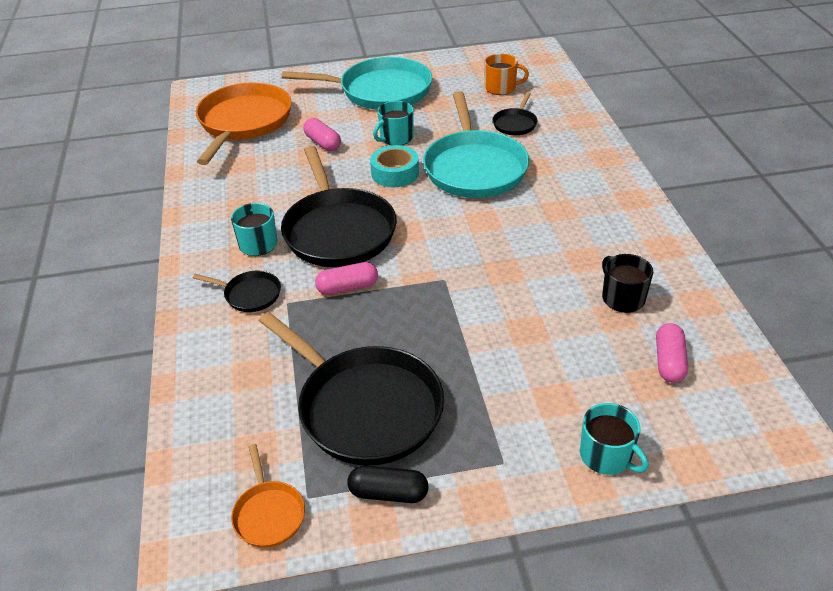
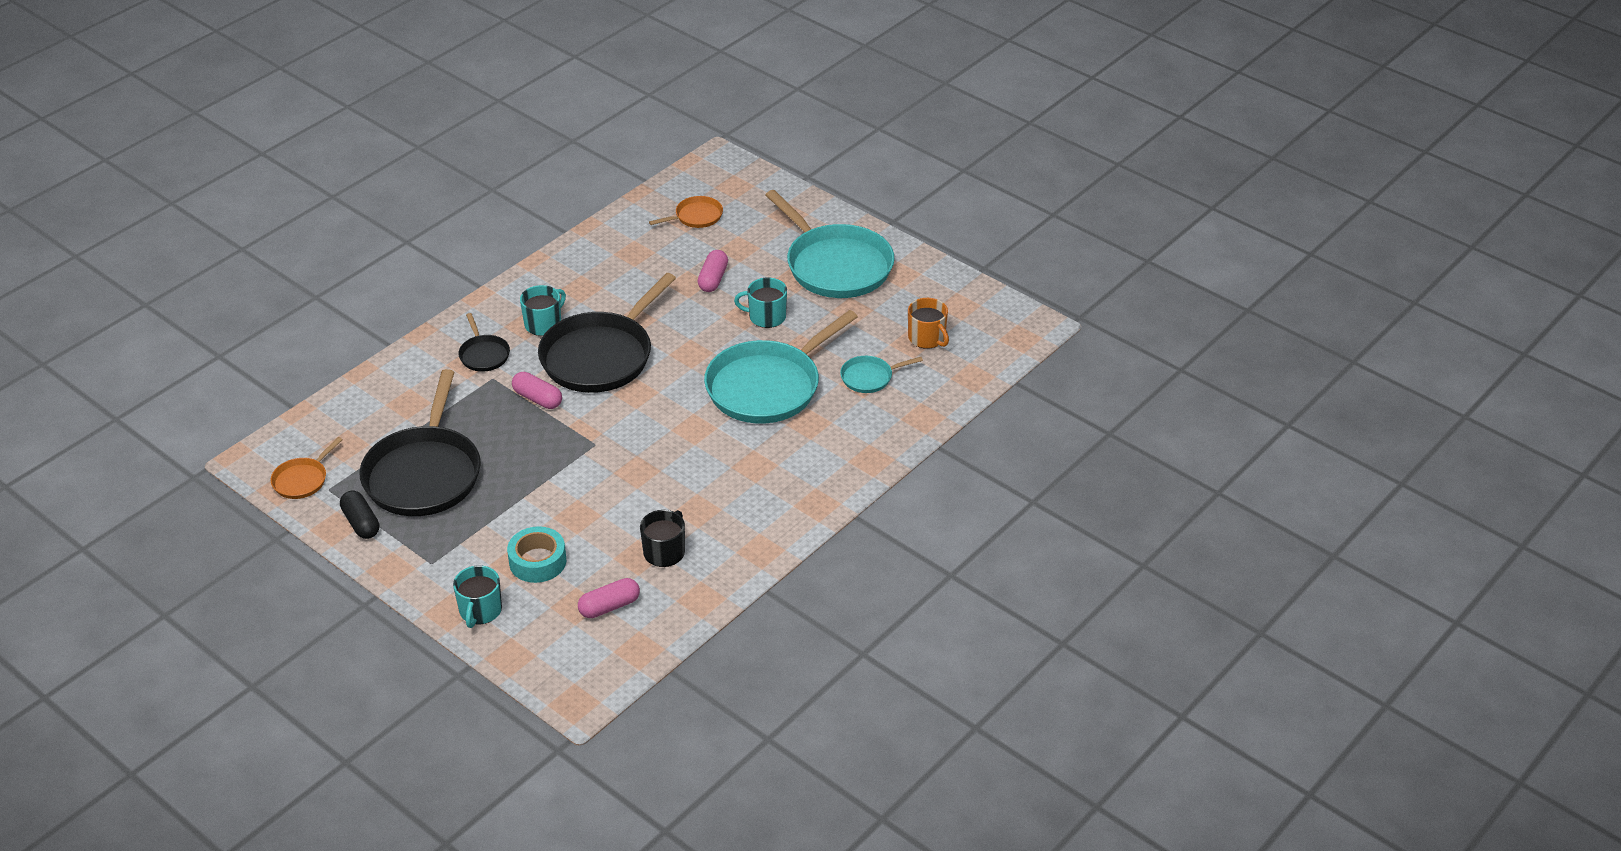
camera: 50 degrees right, 0 degrees up
orange pan [196,82,292,165] -> orange pan [649,196,723,228], size x0.46
turquoise tape [370,145,419,187] -> turquoise tape moved to [507,526,566,583]
black pan [493,92,537,135] -> turquoise pan [840,356,923,393]

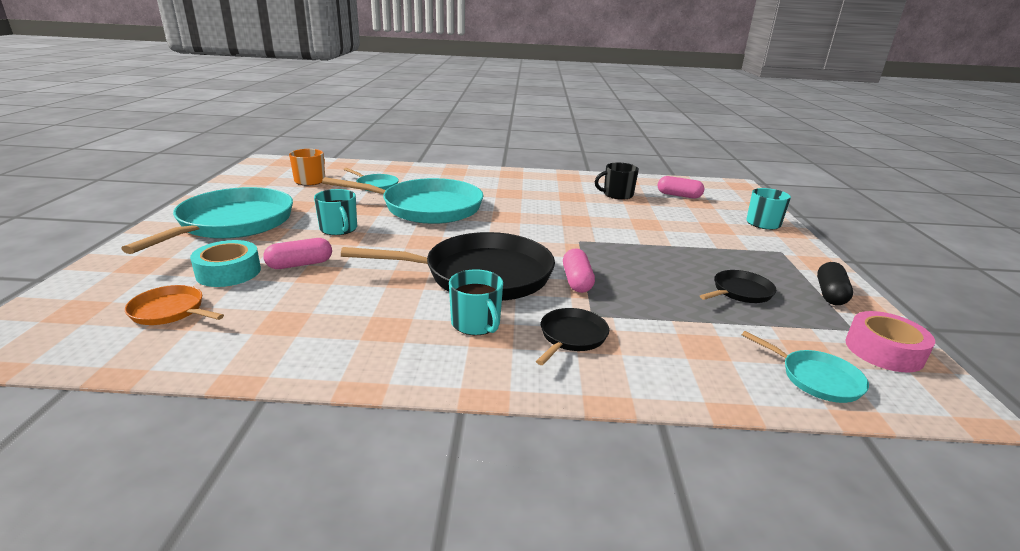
camera: 130 degrees left, 15 degrees down
orange pan [271,437,343,499] -> pink tape [845,311,935,372]
black pan [359,369,481,516] -> black pan [700,270,776,303], size x0.46
turquoise tape [507,526,566,583] -> turquoise tape moved to [190,240,261,287]
turquoise mug [520,285,566,336] -> turquoise mug turned 120 degrees counterclockwise [449,269,503,335]
none -> turquoise pan [742,331,869,403]

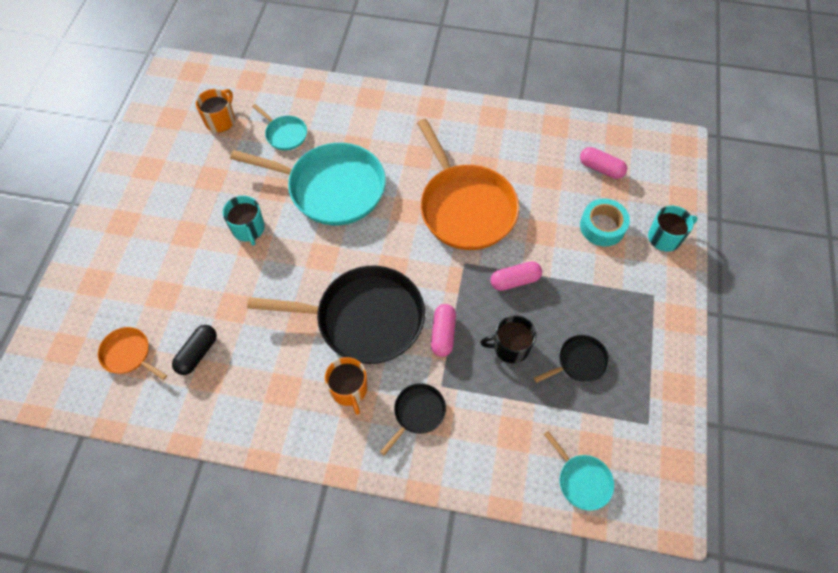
camera: 10 degrees right, 35 degrees up
turquoise pan [121,187,293,254] -> none
turquoise tape [190,240,261,287] -> turquoise tape moved to [580,199,630,246]
pink capsule [263,238,332,269] -> pink capsule moved to [490,261,542,291]
turquoise mug [449,269,503,335] -> orange mug [325,357,367,415]
black mug [595,163,639,200] -> black mug moved to [480,315,536,363]
black capsule [817,262,853,305] -> black capsule moved to [172,325,217,375]
pink tape [845,311,935,372] -> none
none -> orange pan [417,119,519,250]

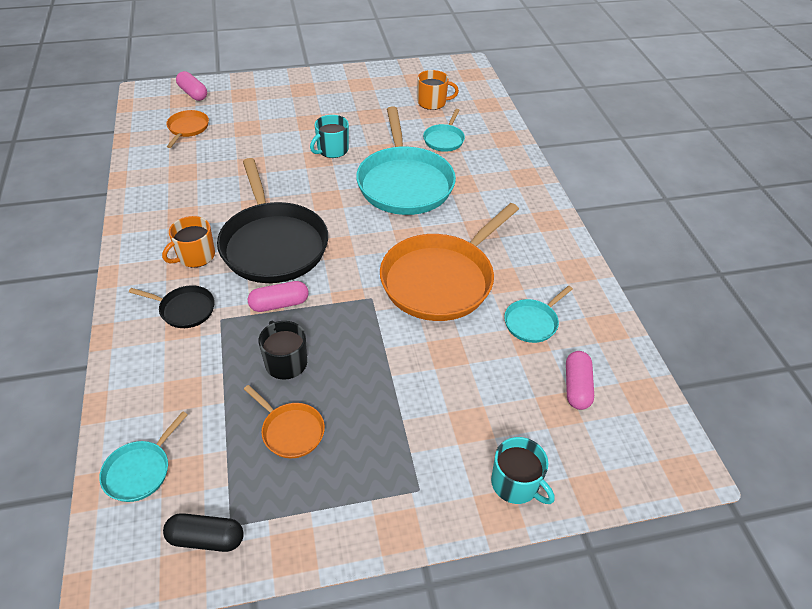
camera: 65 degrees right, 15 degrees down
black capsule [172,325,217,375] -> black capsule moved to [163,513,244,552]
pink capsule [490,261,542,291] -> pink capsule moved to [176,71,207,101]
black pan [534,335,609,383] -> orange pan [244,385,325,458]
turquoise tape [580,199,630,246] -> none
none -> turquoise pan [504,286,573,343]

